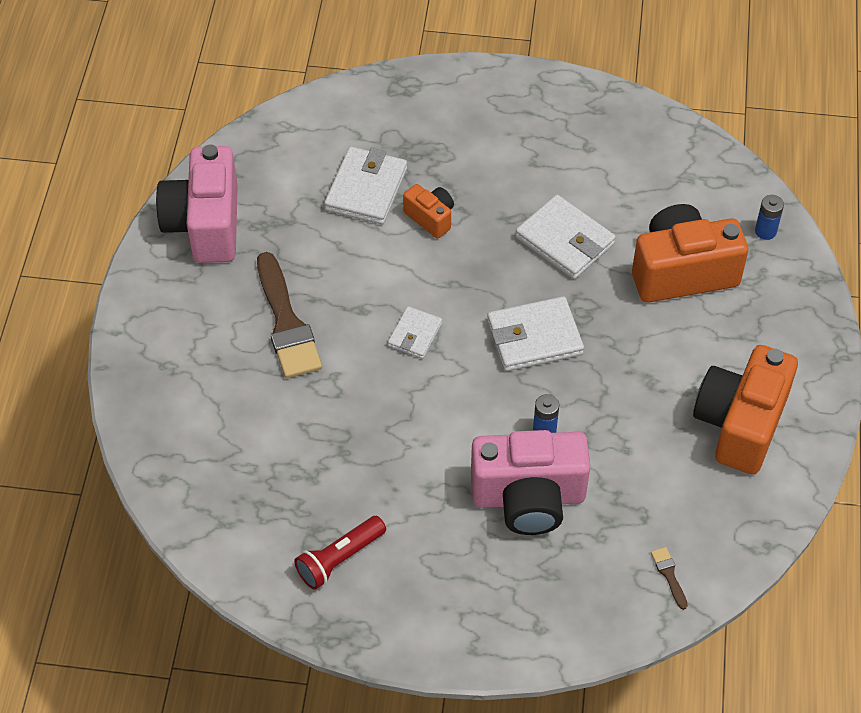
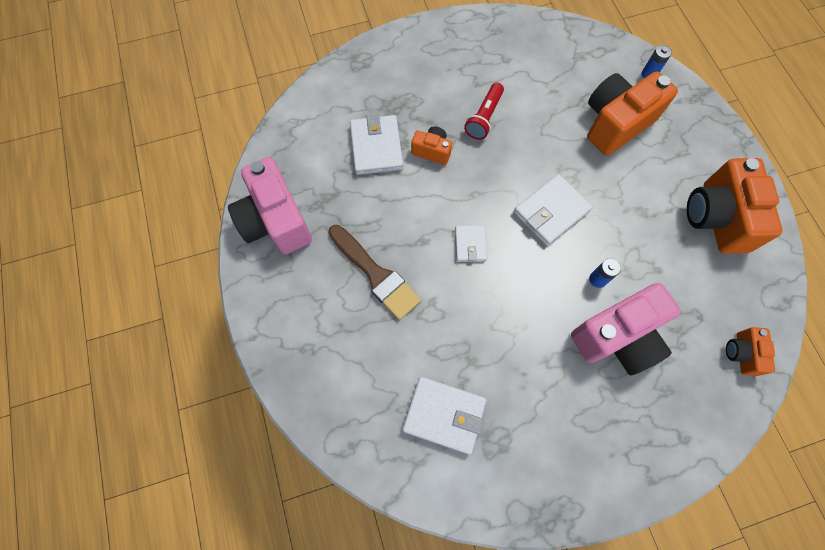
camera: 25 degrees left, 15 degrees up
red flashlight [294,516,386,590] -> red flashlight moved to [464,83,504,140]
white wallet [515,194,616,279] -> white wallet moved to [403,377,486,455]
brown brush [651,547,688,610] -> orange camera [726,327,775,376]

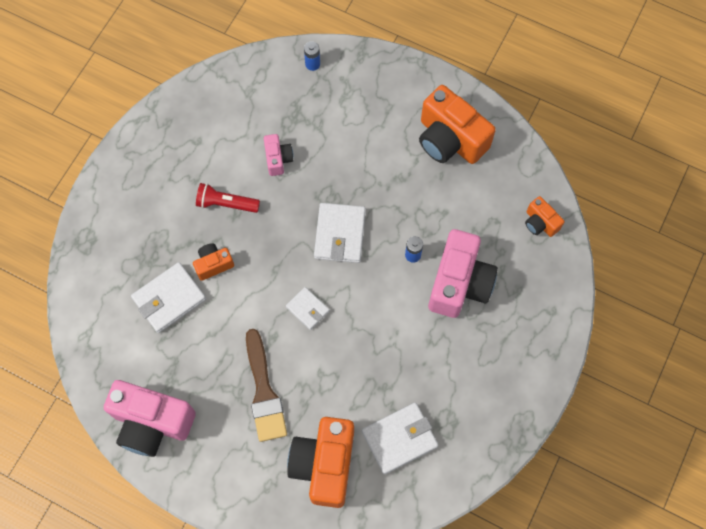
camera: 45 degrees left, 0 degrees up
brown brush [328,225,421,320] -> brown brush turned 75 degrees clockwise [246,329,287,442]
white wallet [350,114,403,175] -> white wallet turned 75 degrees counterclockwise [131,262,206,333]
red flashlight [464,83,504,140] -> red flashlight turned 120 degrees clockwise [196,183,260,213]
orange camera [587,71,678,156] -> orange camera moved to [287,417,354,508]
none -> pink camera [264,134,294,176]

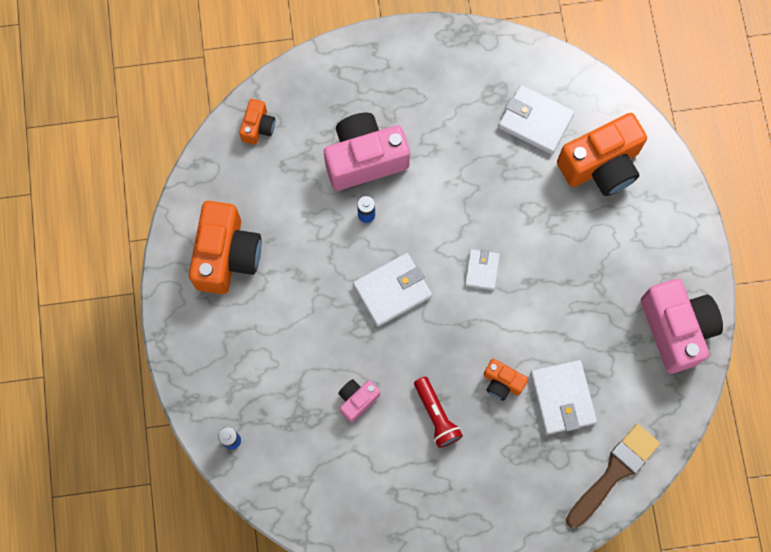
camera: 125 degrees left, 5 degrees up
white wallet [131,262,206,333] -> white wallet turned 60 degrees clockwise [530,360,597,435]
brown brush [246,329,287,442] -> brown brush moved to [566,424,660,528]

